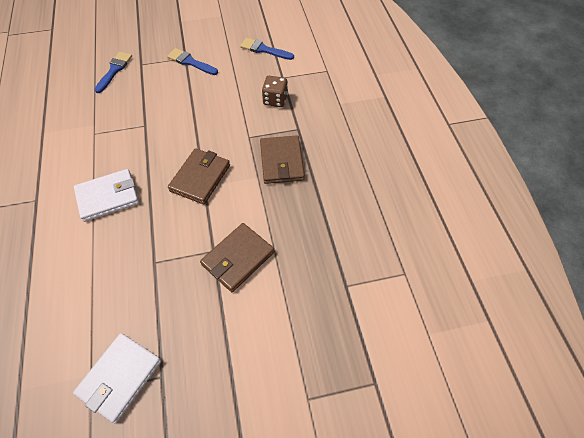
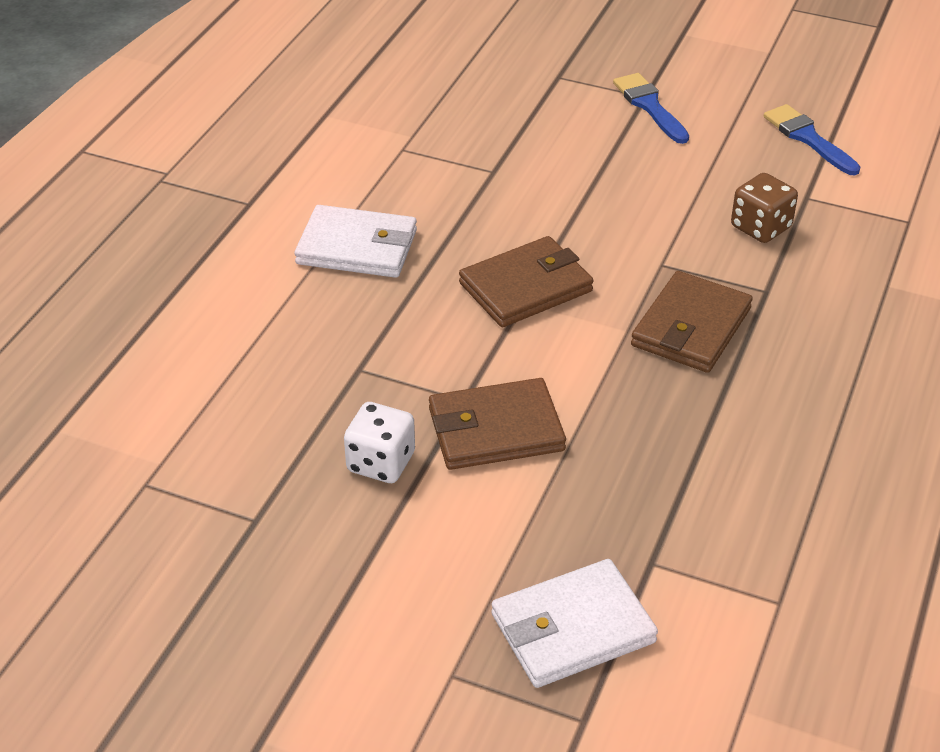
camera: 35 degrees right, 15 degrees down
white wallet [73,333,161,423] -> white wallet moved to [491,559,658,688]
blue brush [94,52,132,93] -> none
none -> white dice [344,402,415,483]

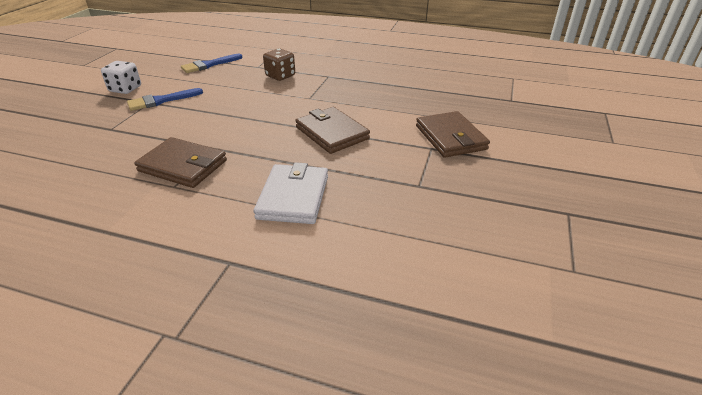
camera: 95 degrees left, 5 degrees down
white dice [344,402,415,483] -> white dice moved to [101,61,141,94]
white wallet [491,559,658,688] -> none
brown wallet [631,271,753,373] -> brown wallet moved to [134,137,227,188]

